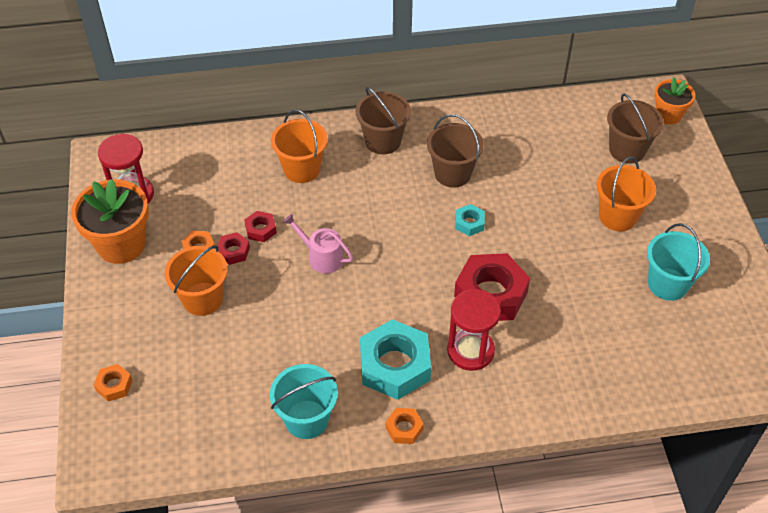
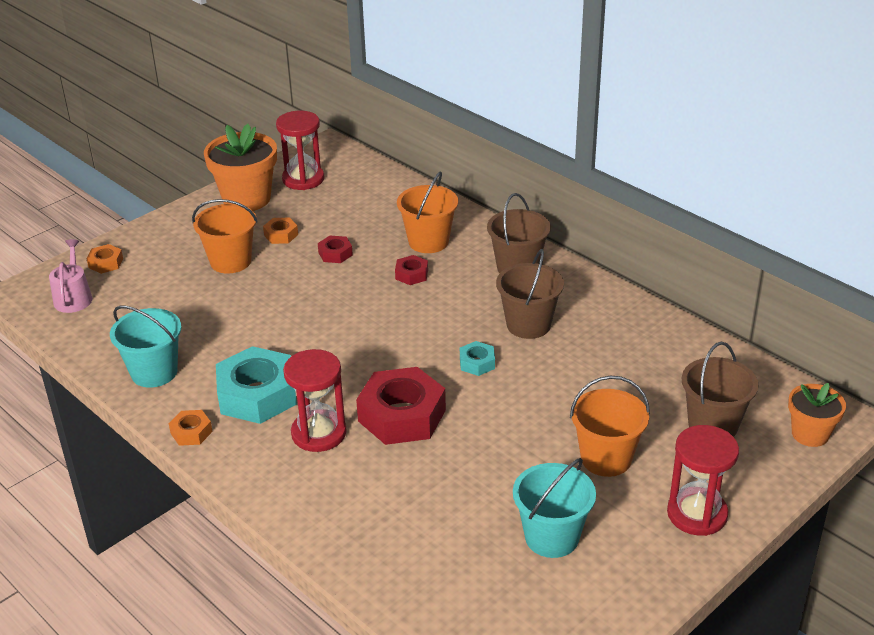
camera: 55 degrees right, 15 degrees down
red nut [217,232,250,265] -> red nut moved to [395,255,428,285]
pink watering can [283,214,353,273] -> pink watering can moved to [49,239,92,313]
none -> red hourglass [667,425,739,536]

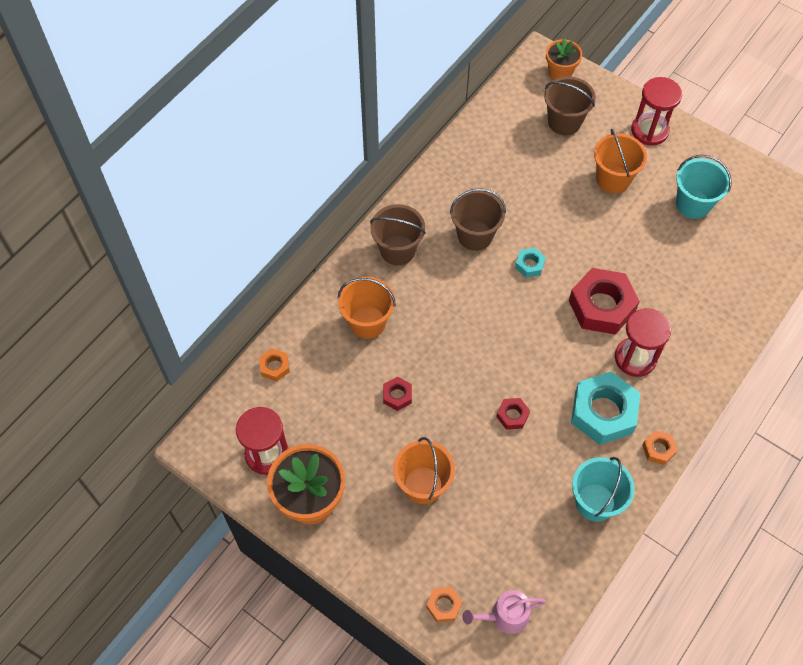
camera: 100 degrees left, 25 degrees up
orange nut [263,218,298,244] -> orange nut moved to [259,348,290,381]
red nut [395,255,428,285] -> red nut moved to [496,398,530,430]

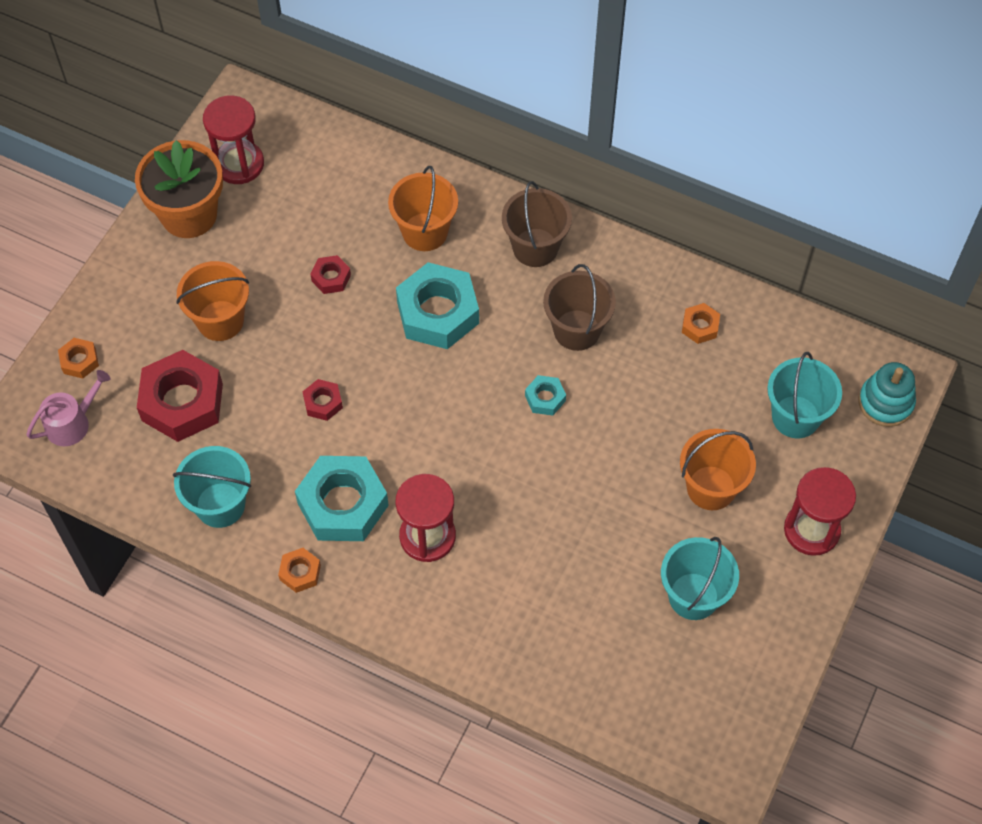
camera: 80 degrees right, 0 degrees up
orange nut [259,348,290,381] -> orange nut moved to [682,303,720,344]
pink watering can [463,590,546,634] -> pink watering can turned 75 degrees clockwise [26,370,111,446]
brown bucket [544,76,596,135] -> turquoise bucket [767,352,842,438]
orange flower pot [546,38,582,80] -> turquoise stacking toy [859,362,916,427]
red nut [569,268,640,335] -> red nut moved to [137,350,223,442]
none -> turquoise nut [396,262,479,349]

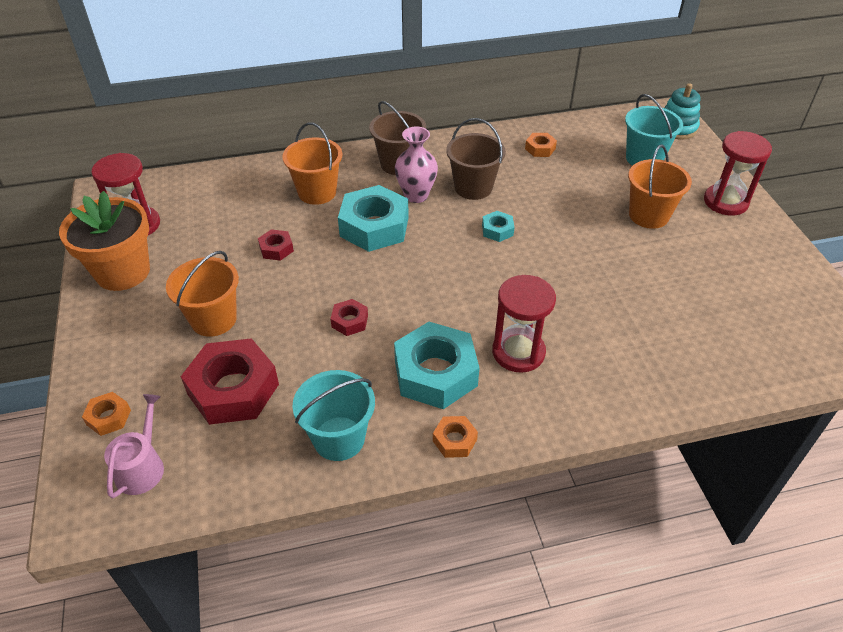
camera: 40 degrees left, 15 degrees down
turquoise bucket [661,537,739,620] -> none
none -> pink vase [395,127,438,203]

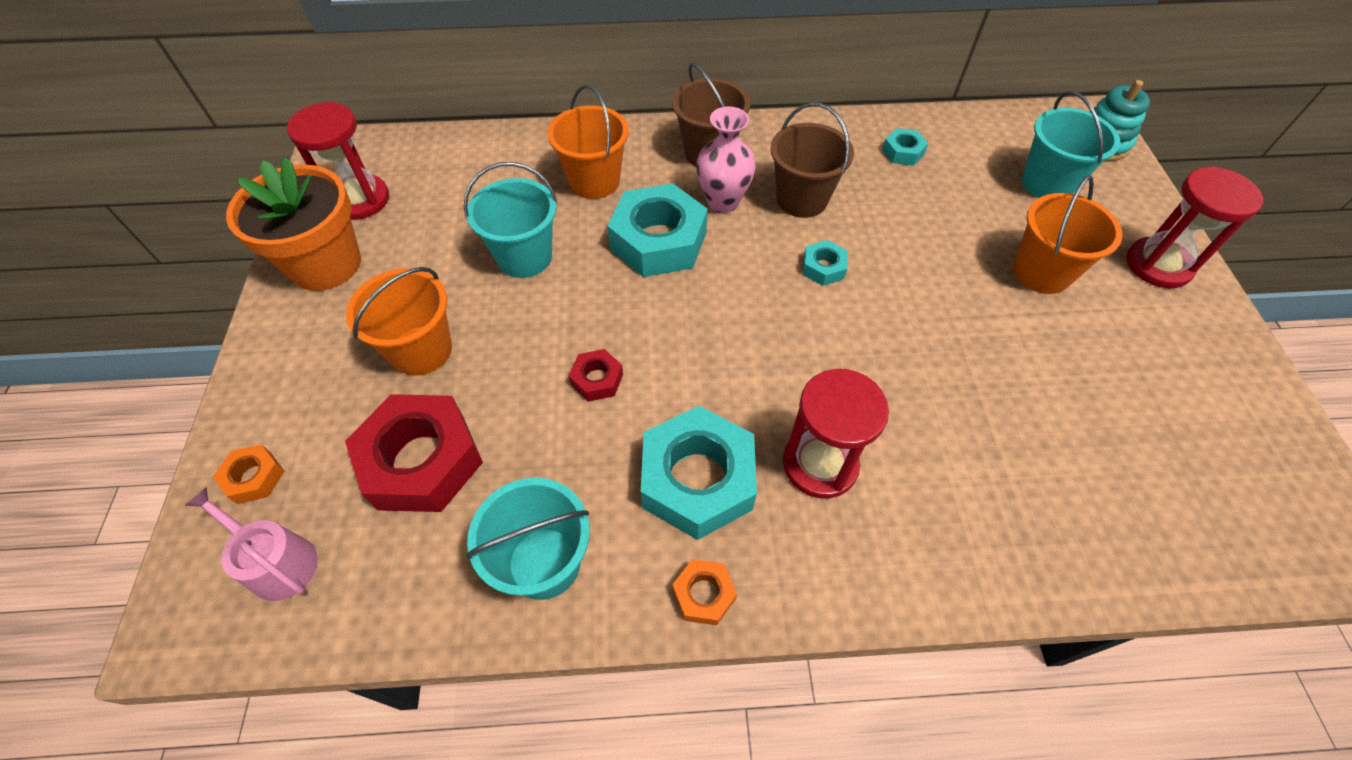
camera: 10 degrees right, 10 degrees up
pink watering can [104,394,164,498] -> pink watering can turned 75 degrees counterclockwise [184,487,318,601]
red nut [258,229,294,261] -> turquoise bucket [464,162,557,278]
orange nut [525,133,557,157] -> turquoise nut [882,128,929,166]

